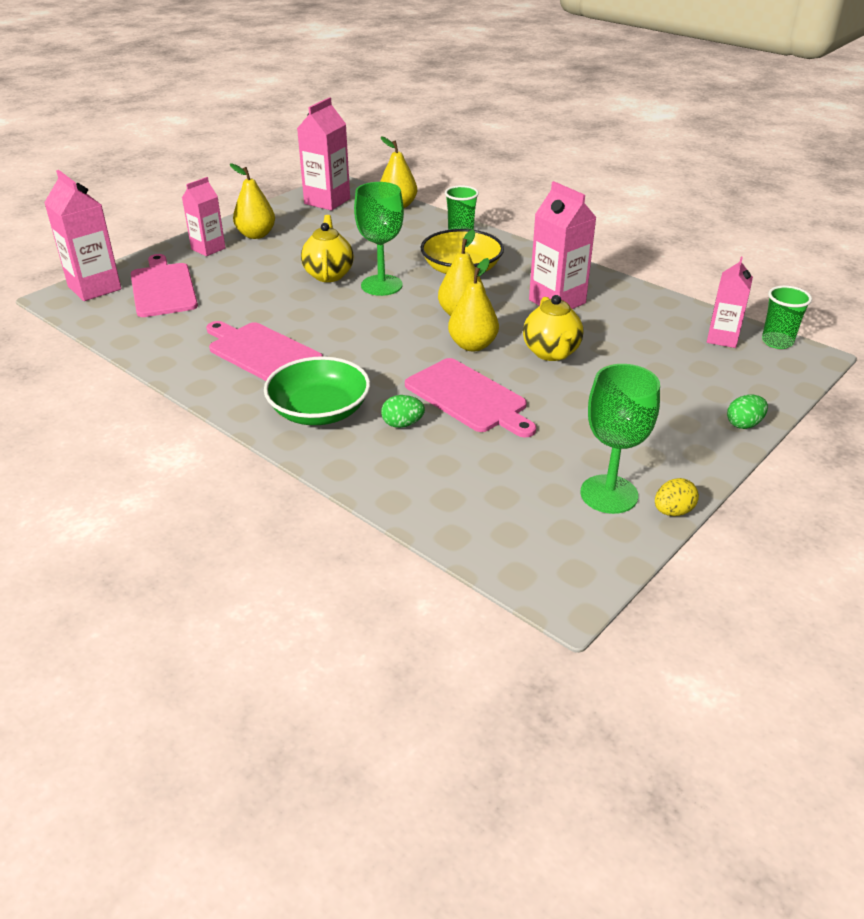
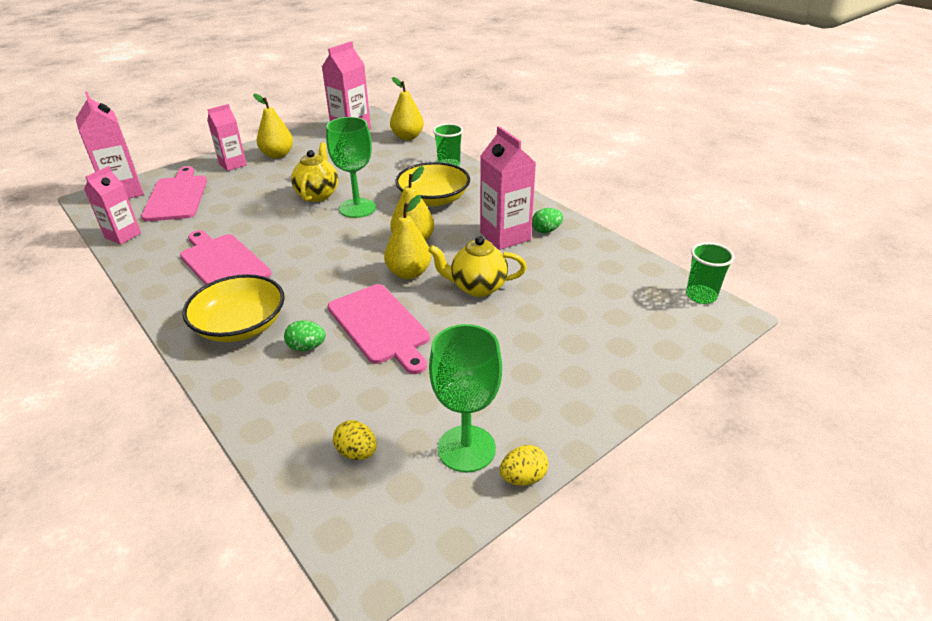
camera: 10 degrees right, 0 degrees up
green bowl [264,356,370,425] -> yellow bowl [182,274,285,342]
yellow teapot [523,295,584,361] -> yellow teapot turned 90 degrees clockwise [428,236,527,297]
pink carton [707,257,753,348] -> pink carton moved to [84,166,141,245]
green egg [727,395,768,429] -> green egg moved to [532,208,563,233]
none -> yellow egg [333,420,377,460]

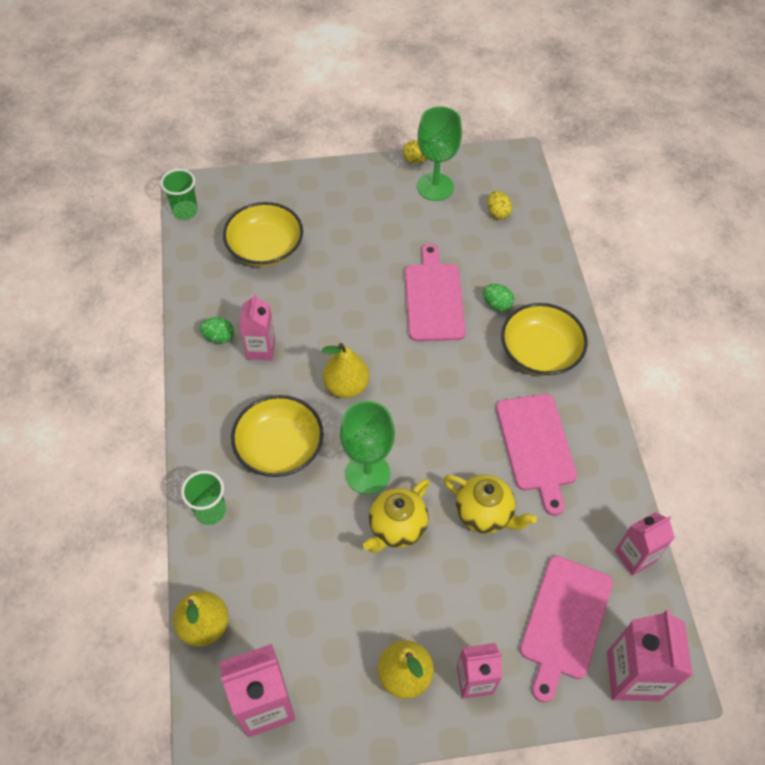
camera: 150 degrees left, 20 degrees up
yellow pear [384,195,431,279] -> none
yellow teapot [428,236,527,297] -> yellow teapot moved to [443,475,537,534]
pink carton [480,126,536,250] -> pink carton [239,293,275,360], size x0.66
none -> yellow bowl [223,202,303,266]

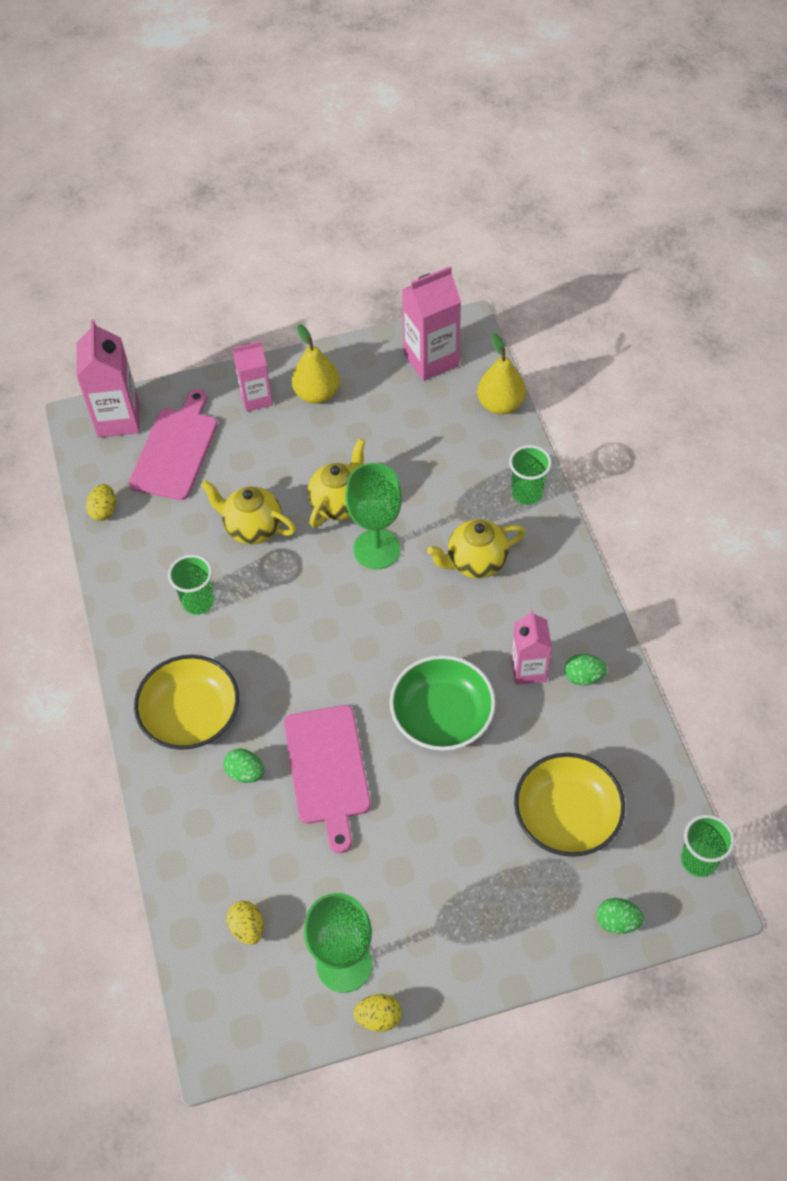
camera: 175 degrees right, 0 degrees up
yellow bowl [231,395,324,477] -> yellow teapot [427,519,525,579]
yellow pear [322,343,370,398] -> none
pink cutting board [496,394,577,516] -> green cup [168,555,214,615]
pink carton [615,512,675,576] -> yellow egg [86,484,116,521]
none -> green bowl [390,655,496,751]
none -> green egg [597,898,644,934]

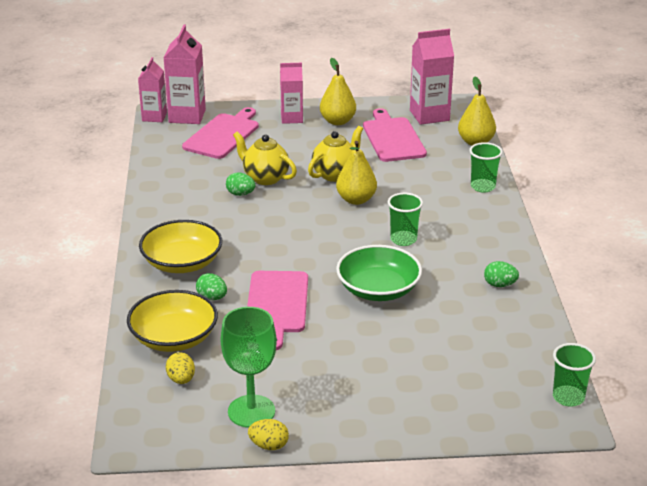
camera: 10 degrees right, 25 degrees down
yellow egg [86,484,116,521] -> none
green cup [168,555,214,615] -> green cup moved to [388,193,423,246]
green goblet [345,463,402,569] -> yellow pear [336,141,377,205]
yellow teapot [427,519,525,579] -> none
pink carton [511,610,552,685] -> pink carton moved to [138,57,167,122]
yellow bowl [514,753,625,857] -> yellow bowl moved to [127,290,218,352]
green egg [597,898,644,934] -> green egg moved to [226,172,255,196]
none -> pink cutting board [363,108,427,162]

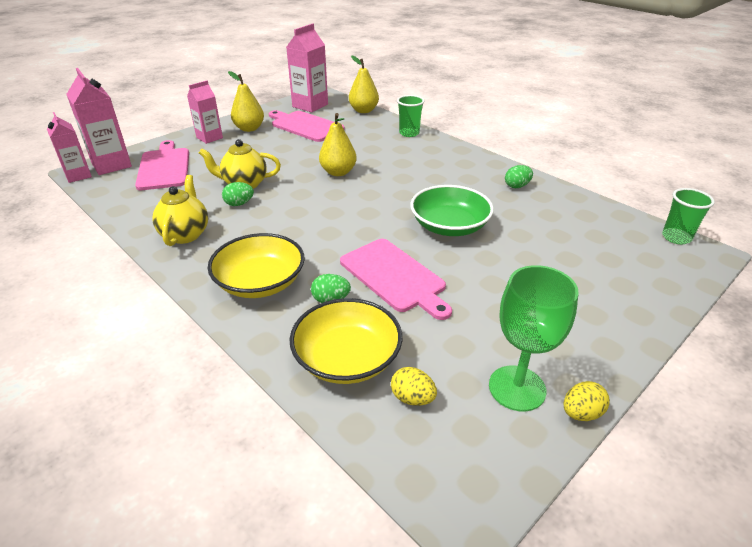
camera: 40 degrees left, 5 degrees up
yellow teapot [308,126,363,182] -> yellow teapot moved to [152,175,208,246]
green cup [388,193,423,246] -> none

